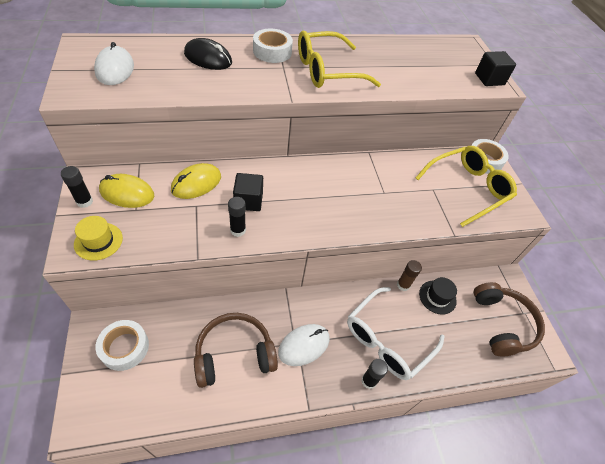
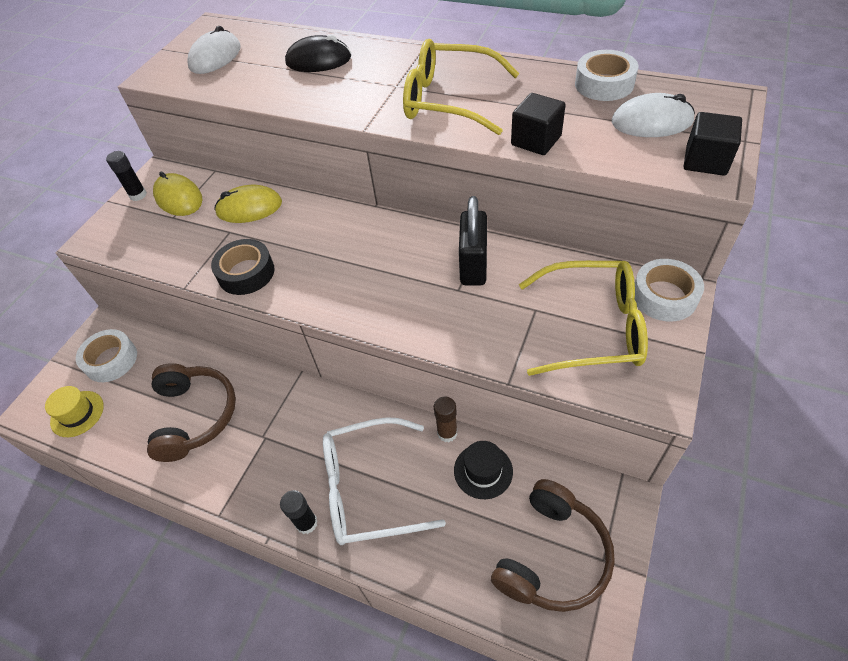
camera: 45 degrees right, 0 degrees up
yellow hat [74,216,123,261] -> yellow hat moved to [45,386,104,437]
black mouse [184,38,232,70] -> black mouse turned 60 degrees counterclockwise [285,35,351,72]
brown headphones [194,313,278,388] -> brown headphones turned 60 degrees clockwise [147,363,236,462]
black glue stick [228,197,246,237] -> black tape [211,239,274,295]
black cube [233,173,263,211] -> black cube moved to [511,93,566,155]
white tape [253,29,293,63] -> white tape moved to [575,50,638,101]
white mouse [278,324,329,366] -> white mouse moved to [612,93,695,137]
none -> black padlock [459,196,487,285]

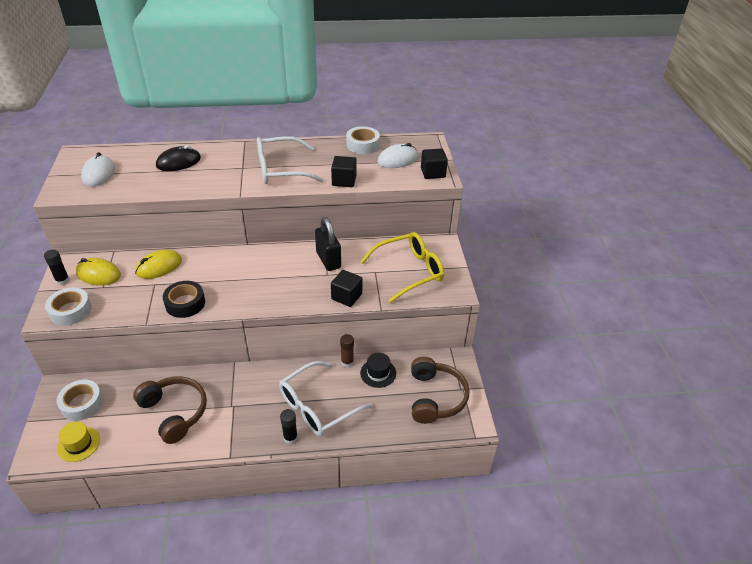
camera: 35 degrees left, 10 degrees down
yellow glasses [403,39,519,135] -> white glasses [257,136,324,184]
white tape [635,259,704,321] -> white tape moved to [45,288,92,326]
none -> black cube [331,270,362,307]

